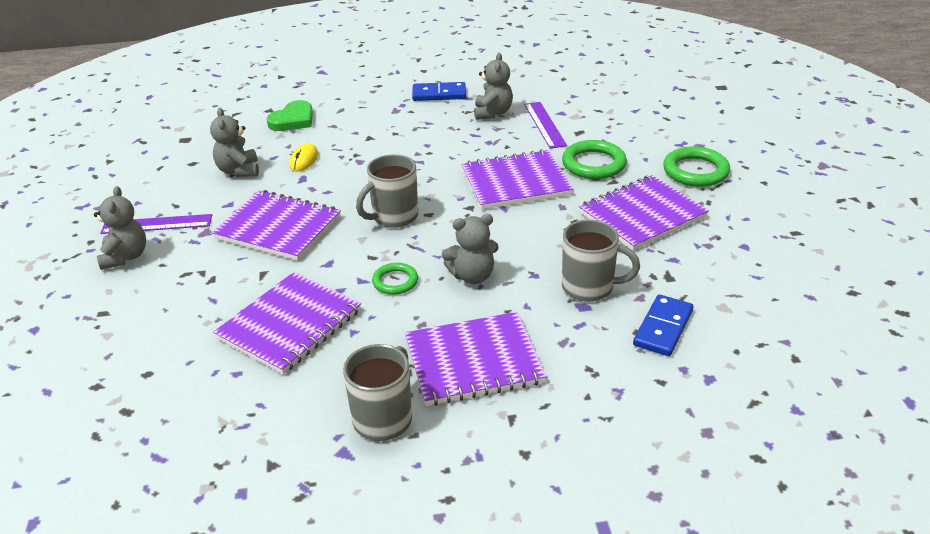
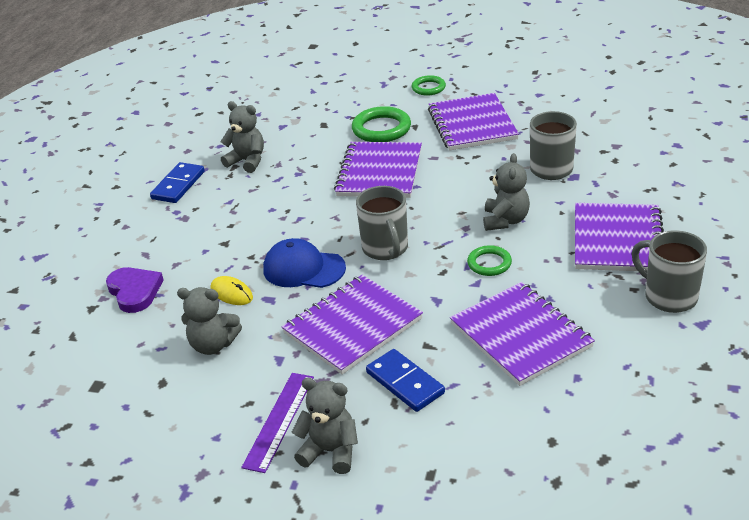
camera: 65 degrees left, 0 degrees up
green heart [266,100,313,131] -> purple heart [106,267,164,313]
purple ruler [524,102,567,149] -> none
blue domino [633,294,693,356] -> blue domino moved to [366,349,445,412]
green ring [663,146,730,187] -> green ring [412,75,446,95], size x0.61
none -> blue cap [263,238,346,288]

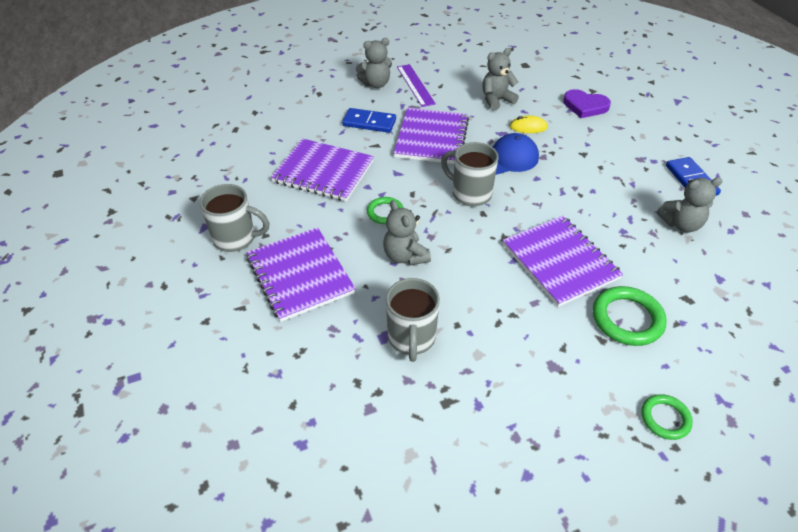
camera: 140 degrees right, 10 degrees up
purple notebook [428,93,519,151] -> none

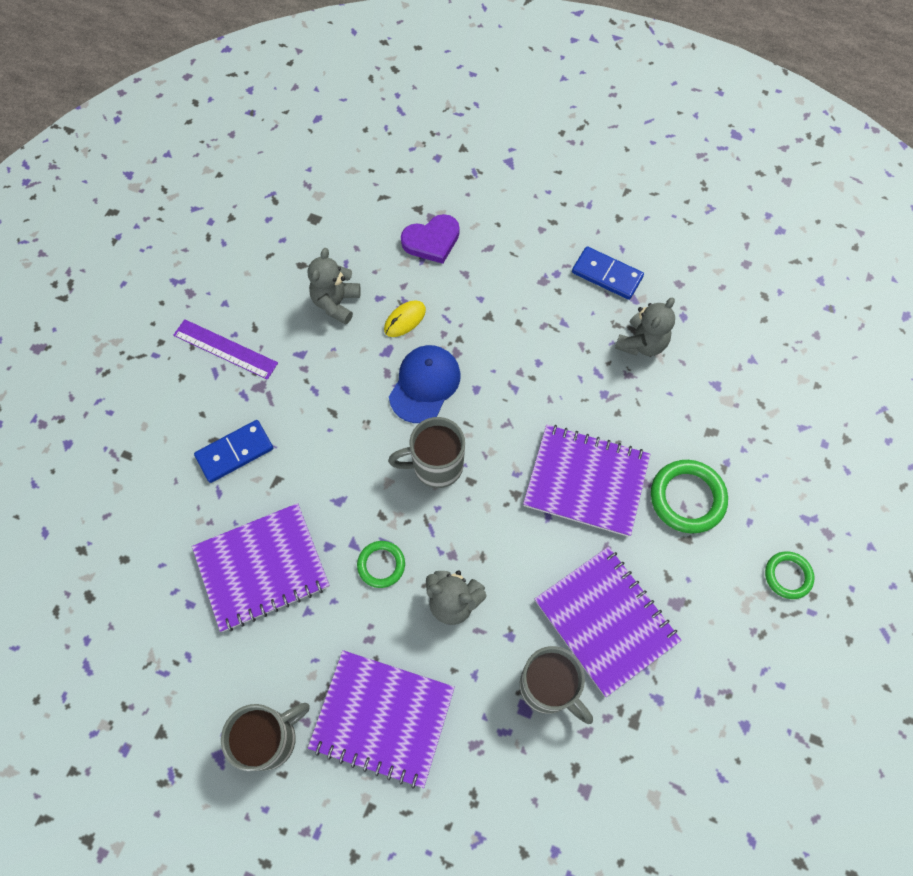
camera: 45 degrees left, 20 degrees up
grey teddy bear [356,38,392,88] -> none
purple notebook [394,108,469,164] -> purple notebook moved to [535,547,681,697]

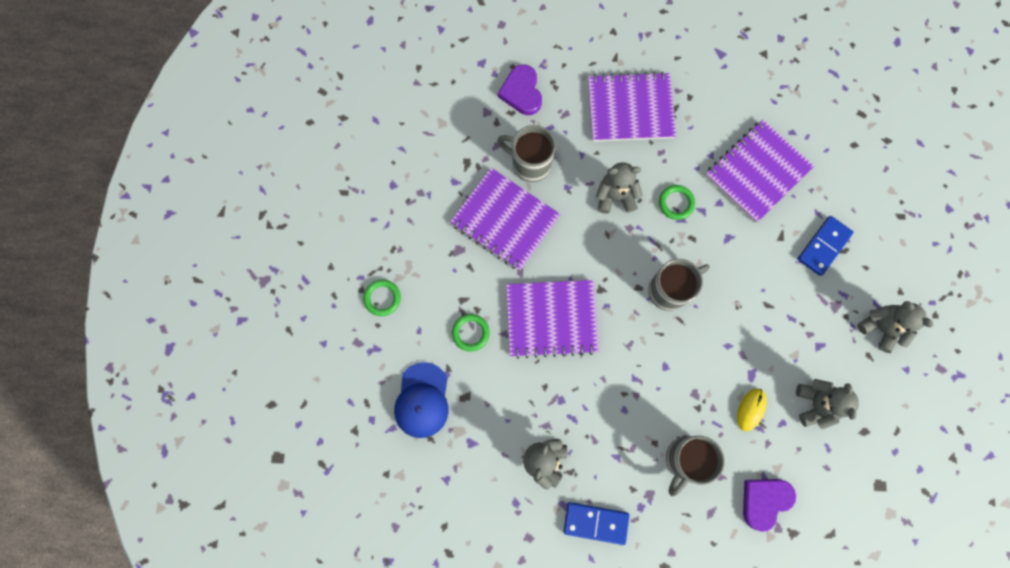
camera: 160 degrees right, 10 degrees up
purple ruler [173,319,278,380] -> grey teddy bear [857,301,933,353]
grey mug [221,703,310,771] -> grey mug moved to [666,436,725,496]
blue cap [389,345,461,423] -> blue cap moved to [394,362,449,438]
green ring [651,460,728,533] -> green ring [452,314,490,351], size x0.61
none -> purple heart [498,64,542,115]

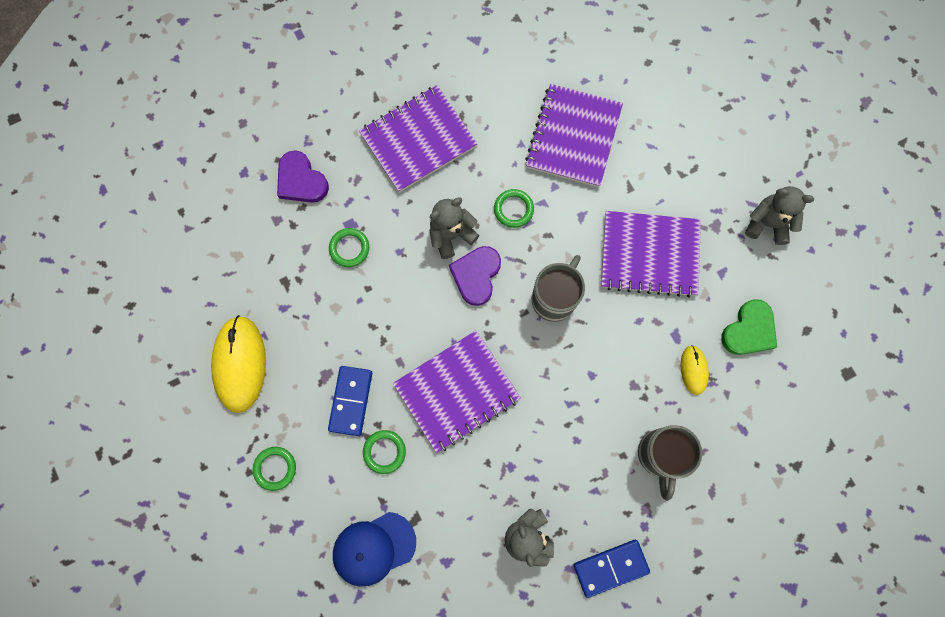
camera: 30 degrees left, 0 degrees up
blue cap [394,362,449,438] -> blue cap turned 90 degrees clockwise [333,512,416,586]
purple notebook [450,168,561,271] -> purple notebook moved to [601,211,701,298]
grey mug [497,125,556,182] -> green ring [329,228,369,267]
purple heart [743,479,796,532] -> purple heart moved to [449,246,501,306]
grey teddy bear [796,379,859,429] -> green heart [721,299,777,355]
blue domino [798,216,854,276] -> blue domino moved to [328,366,372,436]
none -> yellow mouse [211,315,266,413]

